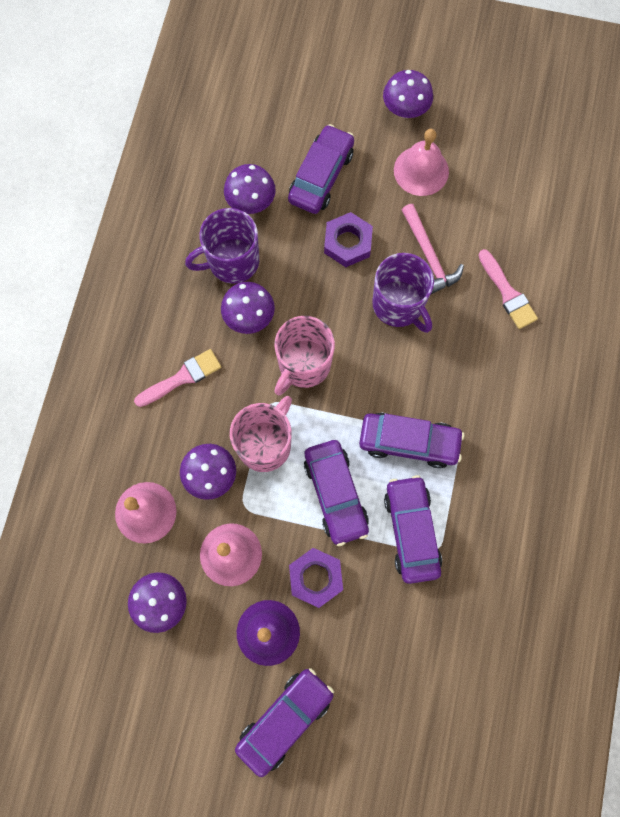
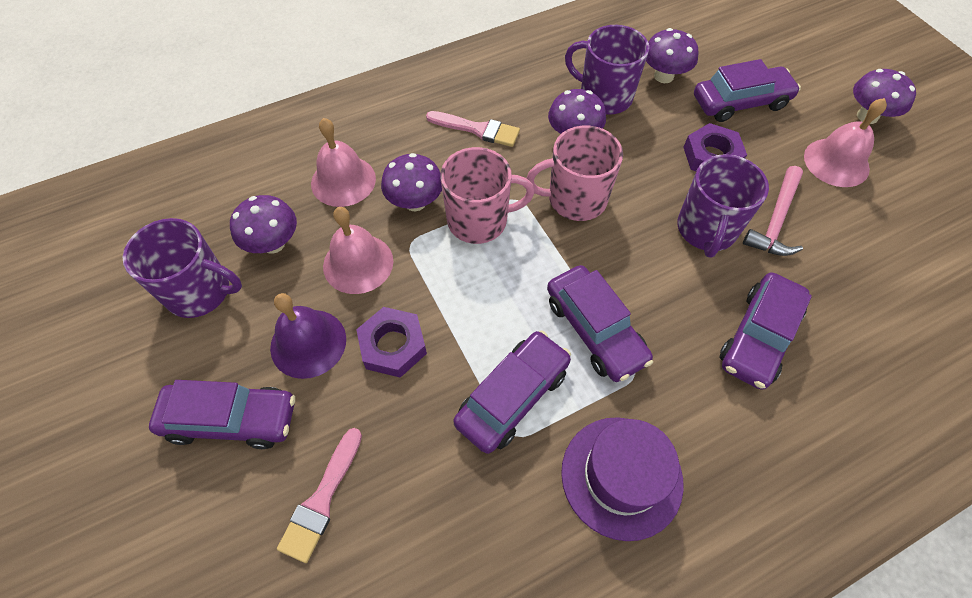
camera: 50 degrees right, 15 degrees down
purple car [304,440,369,546] -> purple car moved to [719,272,812,390]
pink brush [478,249,538,329] -> pink brush moved to [277,428,362,563]
none -> purple mug [123,218,242,318]
none -> purple hat [561,417,684,541]

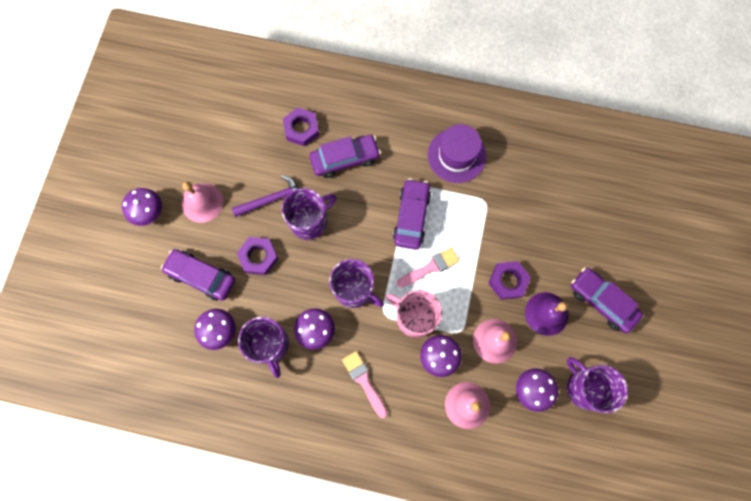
camera: 140 degrees left, 15 degrees up
pink brush [277,428,362,563] -> pink brush moved to [397,247,460,288]
purple car [453,331,571,454] -> none
pink mug [527,126,623,221] -> purple mug [329,259,384,308]
pink hammer [743,166,803,256] -> purple hammer [232,175,298,217]
none -> purple nut [283,108,319,146]

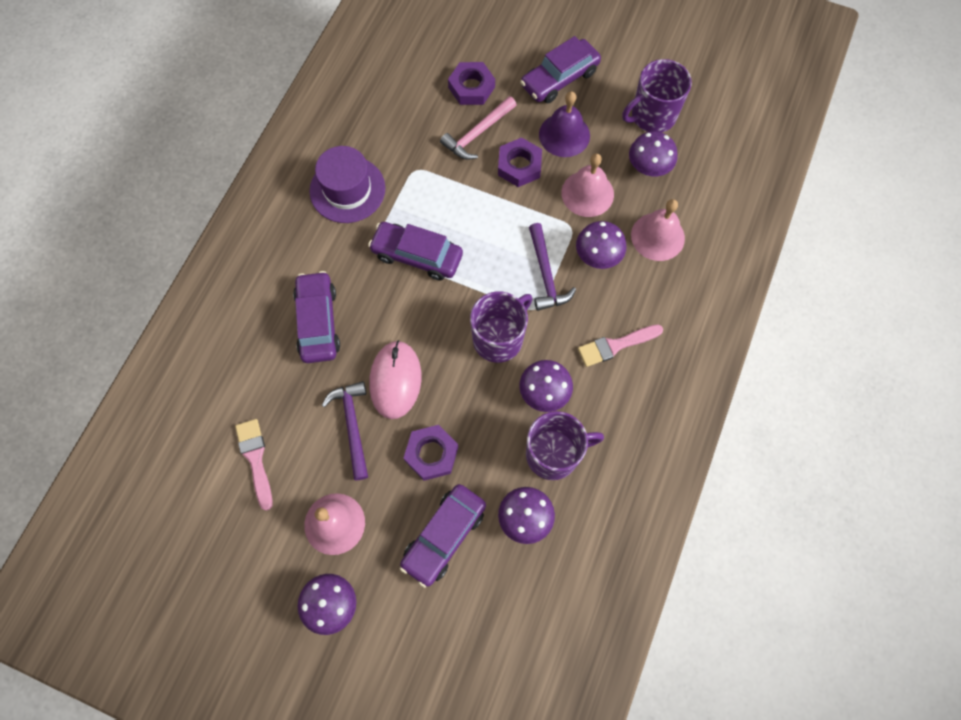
camera: 80 degrees left, 5 degrees down
purple mug [282,188,337,240] -> pink mouse [369,340,421,419]
purple nut [283,108,319,146] -> purple nut moved to [448,62,495,105]
pink mug [385,290,442,338] -> purple hammer [529,223,576,311]
pink brush [397,247,460,288] -> pink brush moved to [235,419,273,511]
none -> pink hammer [440,96,517,160]

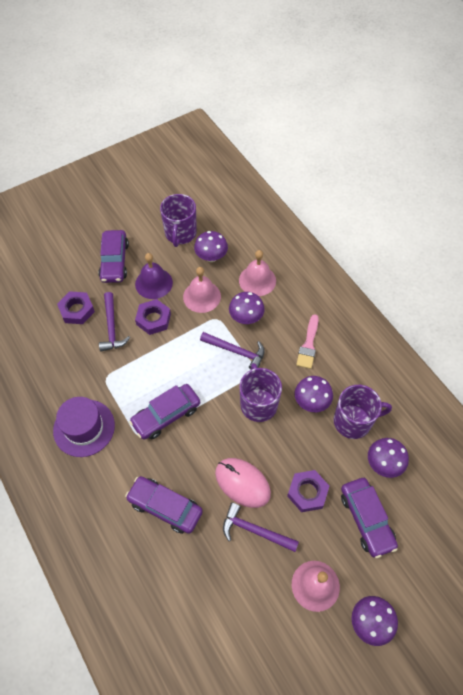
camera: 55 degrees left, 10 degrees down
pink brush [235,419,273,511] -> none
pink hammer [440,96,517,160] -> purple hammer [99,292,130,351]
purple mug [526,411,604,480] -> purple mug turned 60 degrees clockwise [334,385,392,439]

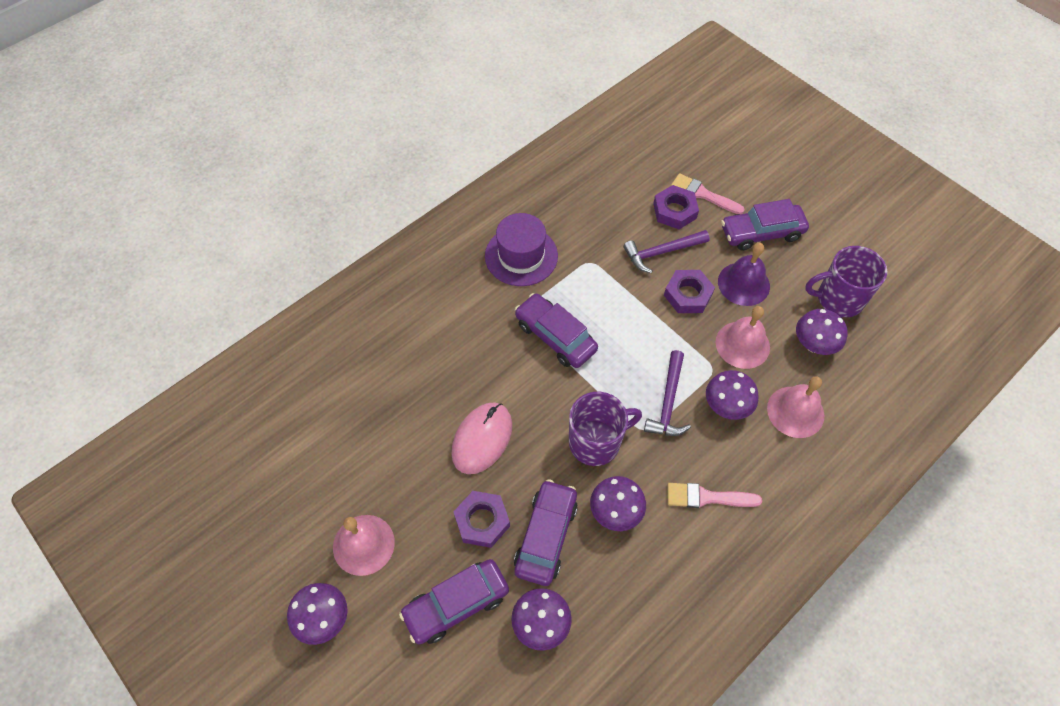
camera: 80 degrees right, 0 degrees up
purple car [125,476,203,534] -> purple car moved to [514,479,578,586]
purple hammer [223,503,299,552] -> none
purple mug [334,385,392,439] -> none
none -> pink brush [671,173,745,214]

